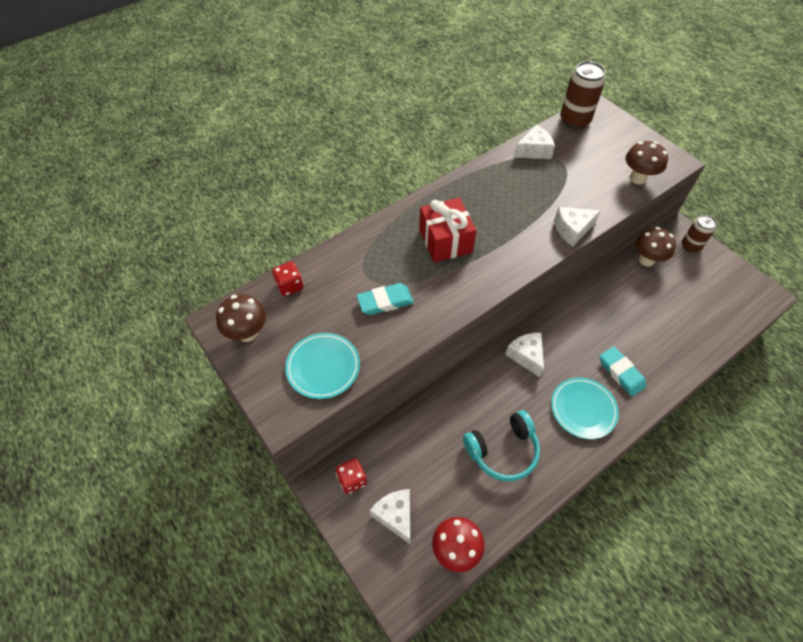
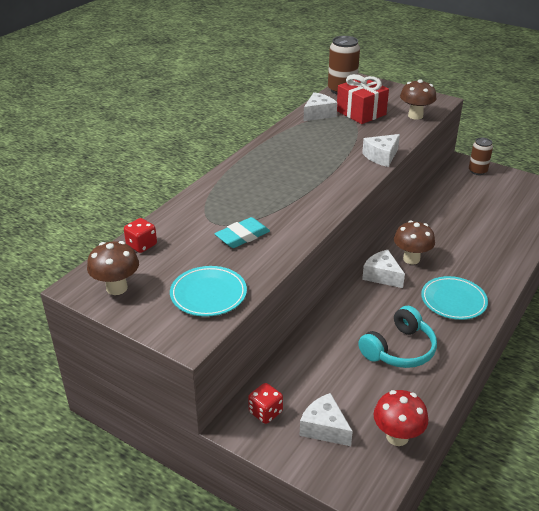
camera: 20 degrees left, 20 degrees down
red gift [419,198,477,263] -> red gift moved to [337,74,389,124]
turquoise eraser [600,347,647,396] -> none
brown mushroom [635,227,676,266] -> brown mushroom moved to [394,220,435,264]

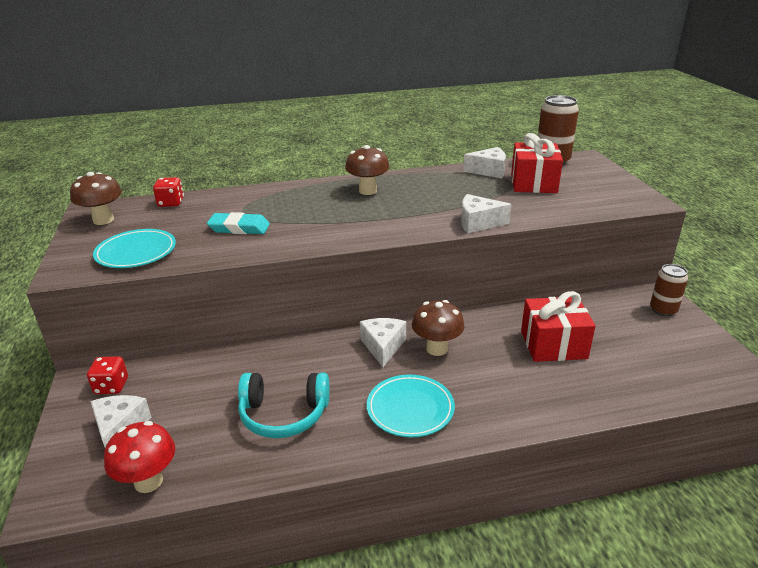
camera: 45 degrees right, 5 degrees down
brown mushroom [400,79,436,120] -> brown mushroom moved to [345,145,390,195]
none -> red gift [521,291,595,362]

